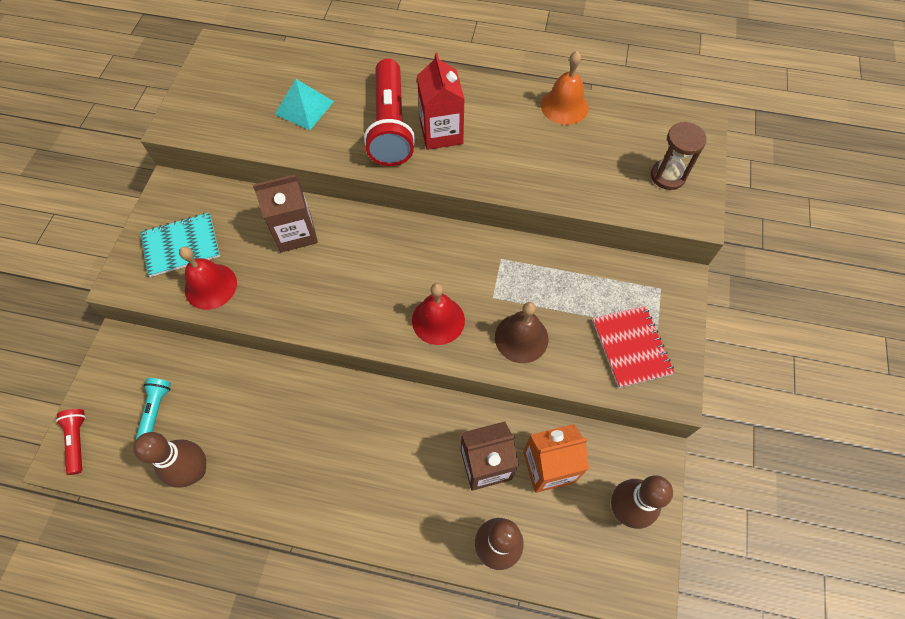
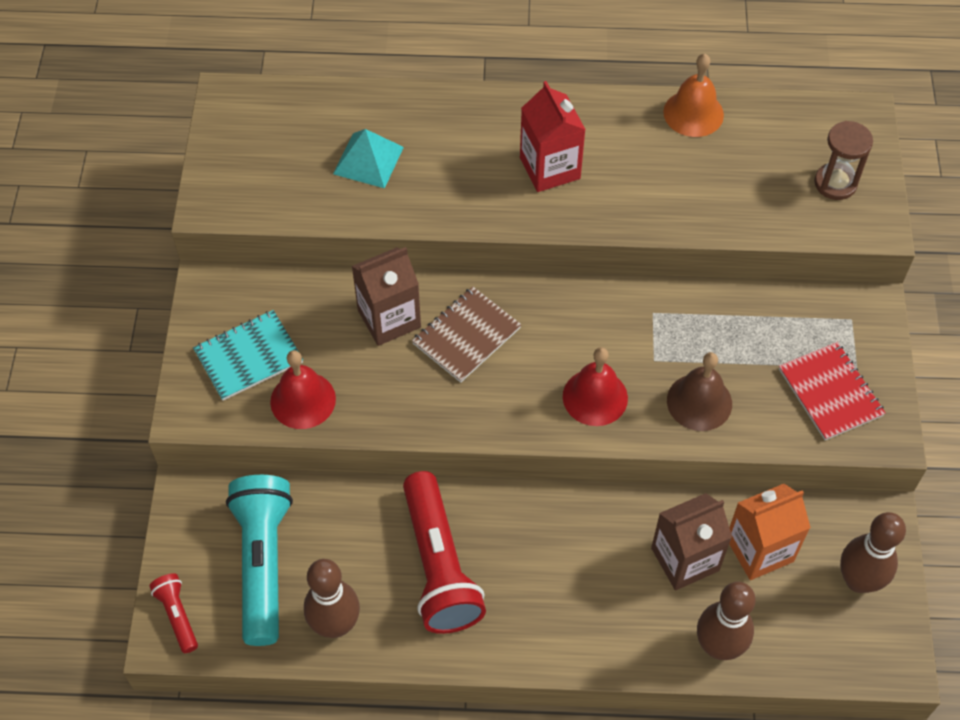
camera: 10 degrees left, 5 degrees down
turquoise flashlight [136,378,171,439] -> turquoise flashlight [226,475,293,646], size x2.11
red flashlight [364,58,415,166] -> red flashlight moved to [403,471,486,634]
none -> brown notebook [412,286,522,383]

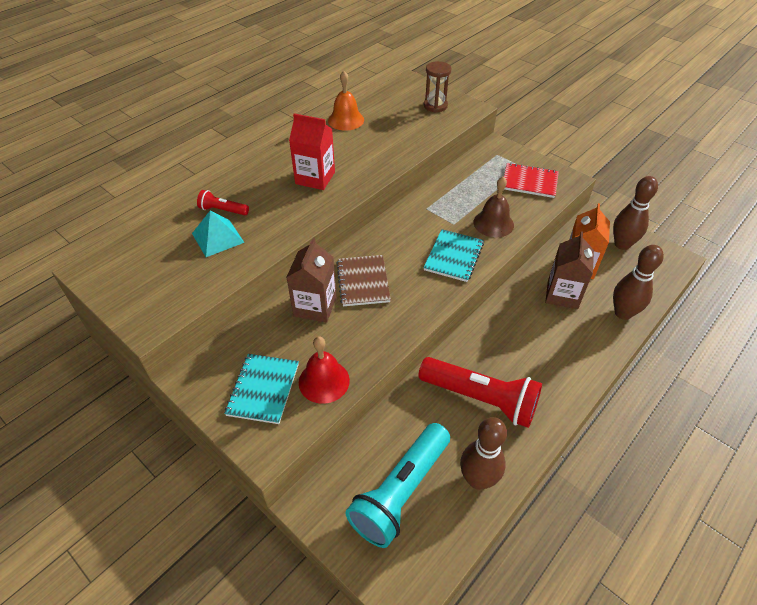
camera: 50 degrees left, 10 degrees down
red flashlight [149,573,198,653] -> red flashlight moved to [197,190,249,215]
turquoise flashlight [226,475,293,646] -> turquoise flashlight turned 90 degrees counterclockwise [345,423,450,548]
red bell [563,347,628,426] -> turquoise notebook [423,229,484,282]

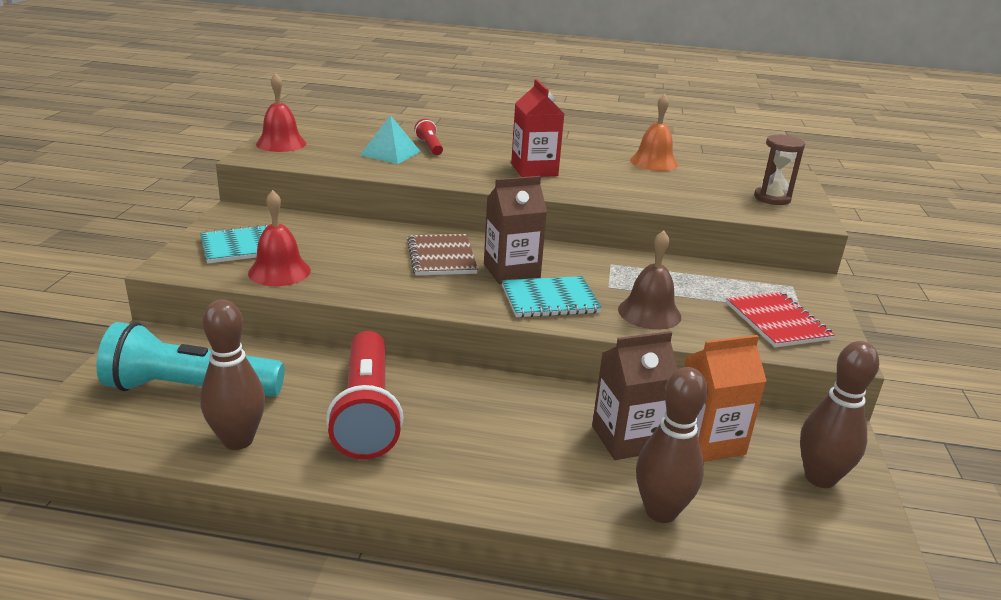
camera: 55 degrees right, 20 degrees down
brown carton [286,237,337,323] -> brown carton moved to [484,176,547,284]
brown notebook [336,255,391,306] -> brown notebook turned 60 degrees counterclockwise [407,234,478,276]
none -> red bell [256,73,306,152]

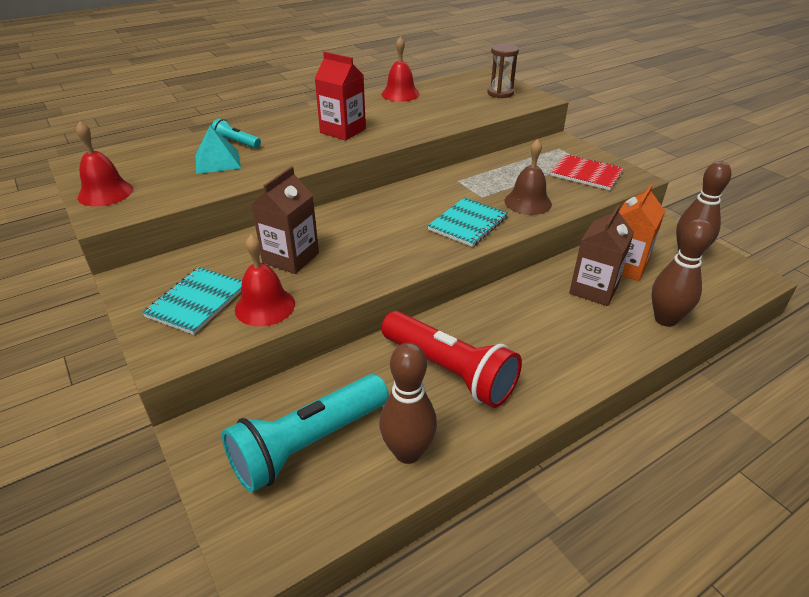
camera: 40 degrees left, 10 degrees up
brown notebook [407,234,478,276] -> none
red flashlight [414,119,443,155] -> turquoise flashlight [211,118,261,149]
brown carton [484,176,547,284] -> brown carton moved to [251,166,319,274]
orange bell [630,94,678,171] -> red bell [381,36,420,102]

